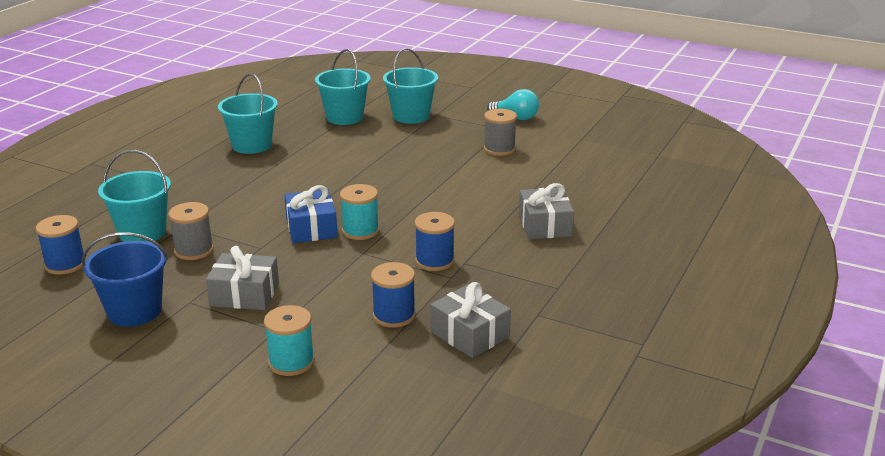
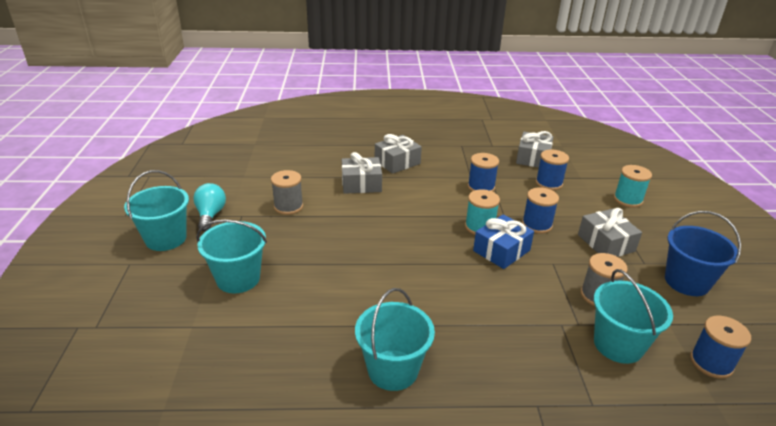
camera: 120 degrees left, 5 degrees up
turquoise bucket [315,49,371,125] -> turquoise bucket moved to [124,170,189,251]
none -> grey gift [342,152,382,194]
none -> blue spool [522,188,559,234]

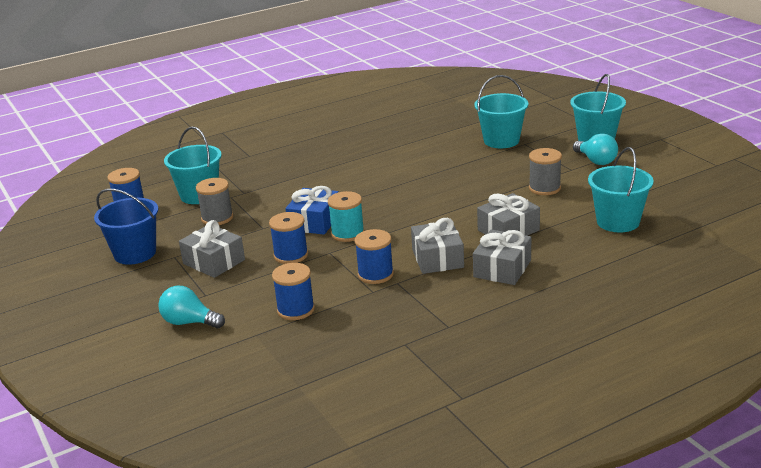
camera: 155 degrees right, 5 degrees down
turquoise bucket [355,288,435,391] -> turquoise bucket moved to [588,147,654,232]
grey gift [516,131,553,168] -> grey gift moved to [411,218,464,274]
turquoise spool [614,165,652,207] -> turquoise light bulb [158,286,225,328]

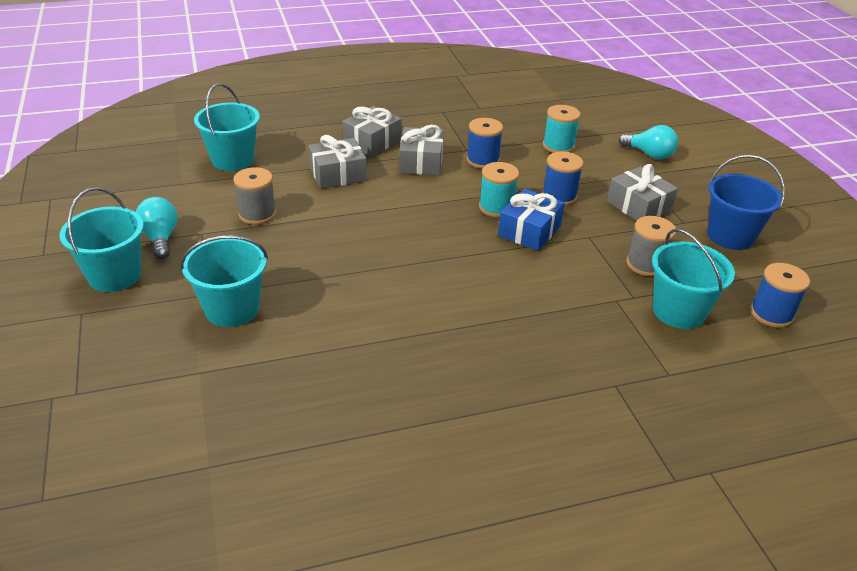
camera: 170 degrees left, 10 degrees up
blue spool [272,263,315,320] -> turquoise spool [543,105,580,153]

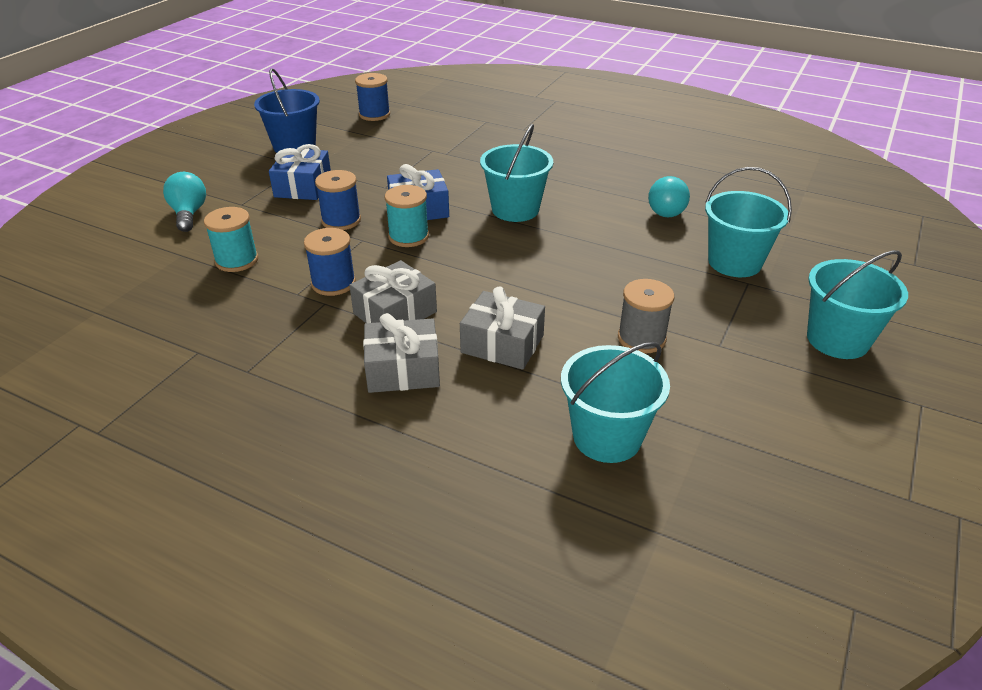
camera: 135 degrees left, 0 degrees up
turquoise light bulb [136,197,178,259] -> turquoise light bulb moved to [648,176,690,218]
grey gift [607,164,678,221] -> blue gift [269,144,331,200]
grey spool [626,216,676,276] -> none
turquoise bucket [652,229,735,329] -> turquoise bucket moved to [480,124,553,222]

